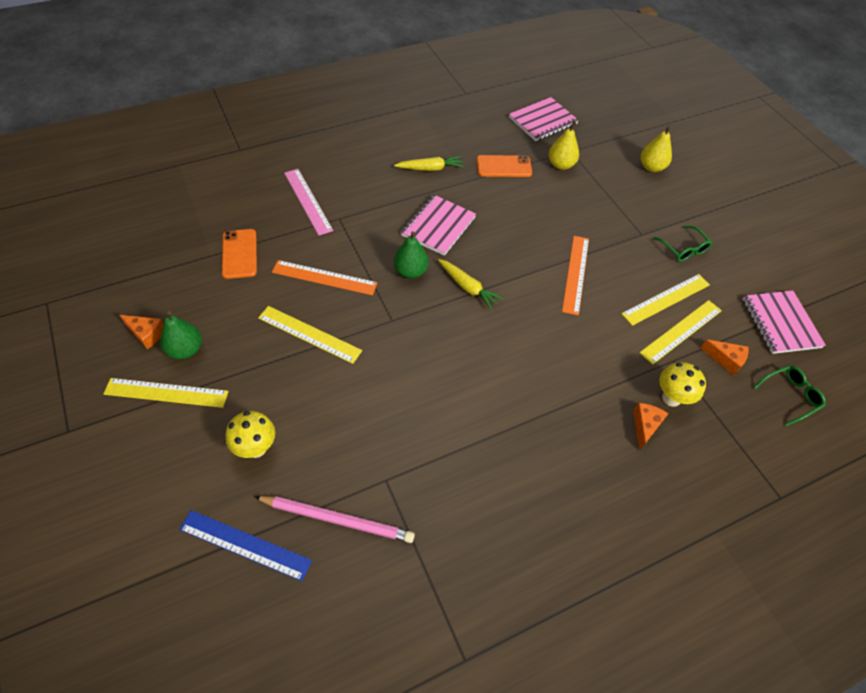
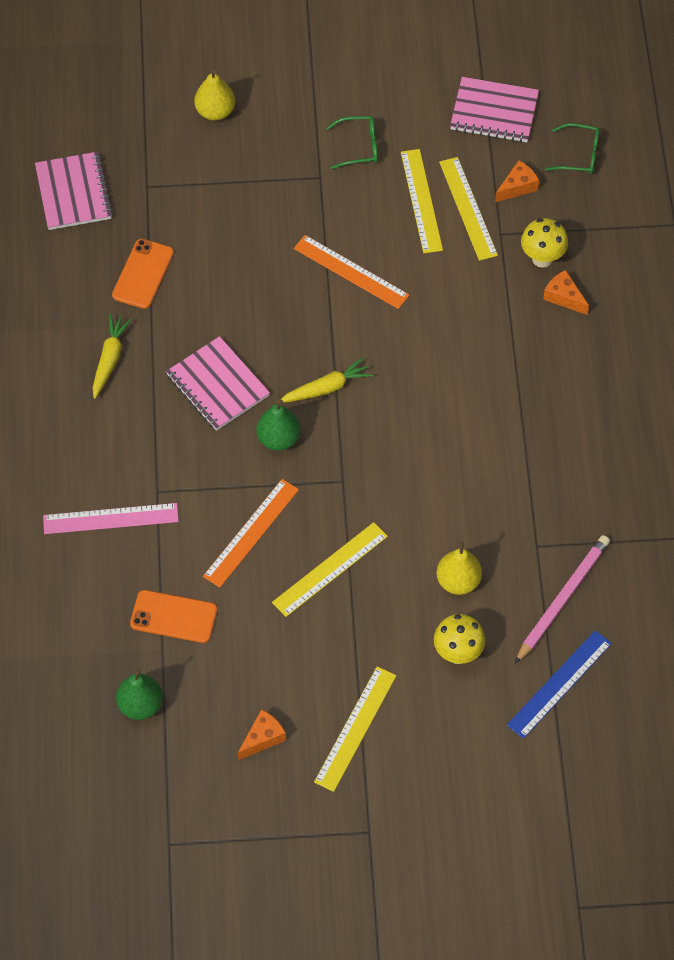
camera: 65 degrees left, 5 degrees up
green pear [160,311,202,359] -> green pear moved to [116,669,163,720]
yellow pear [549,121,579,170] -> yellow pear moved to [436,541,482,595]
green glasses [754,366,826,426] -> green glasses turned 105 degrees clockwise [545,123,600,174]

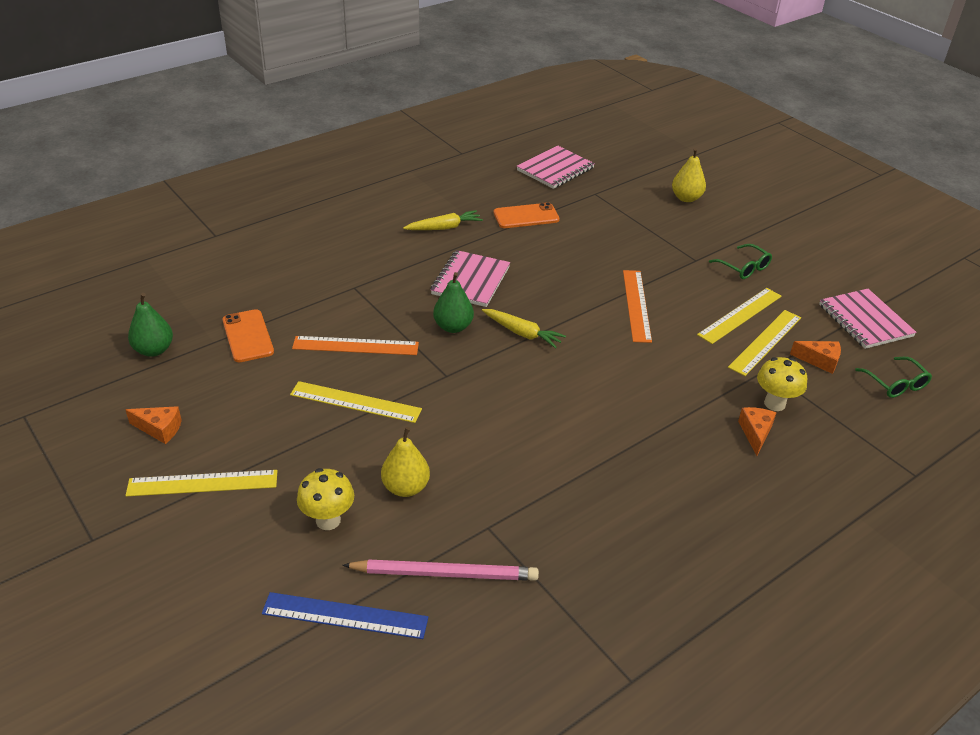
camera: 55 degrees right, 20 degrees down
pink ruler [43,503,179,534] -> none

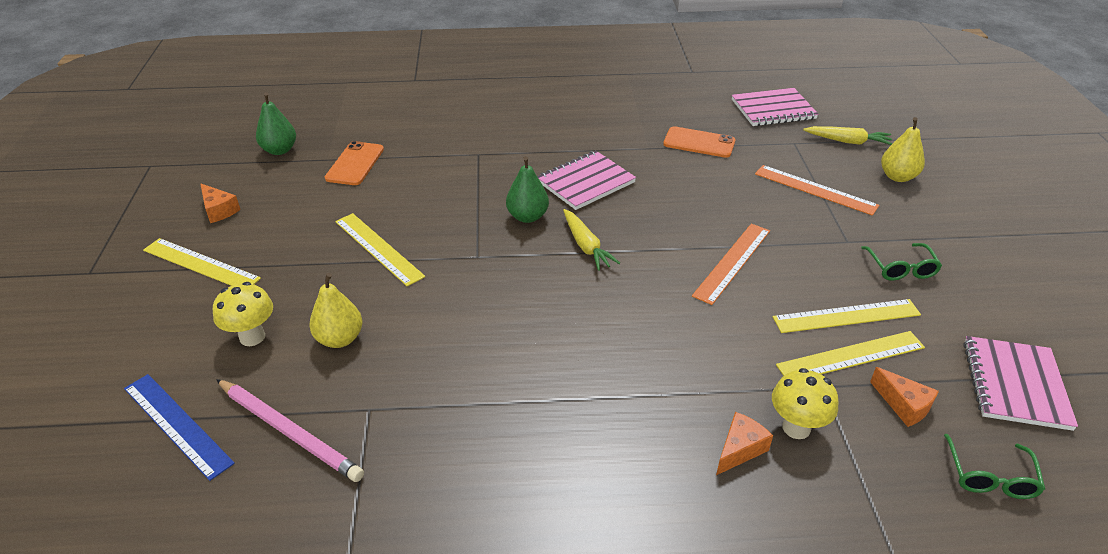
camera: 35 degrees right, 0 degrees up
orange ruler [292,336,419,355] -> orange ruler moved to [755,165,879,216]
yellow carrot [403,210,483,230] -> yellow carrot moved to [803,126,893,145]

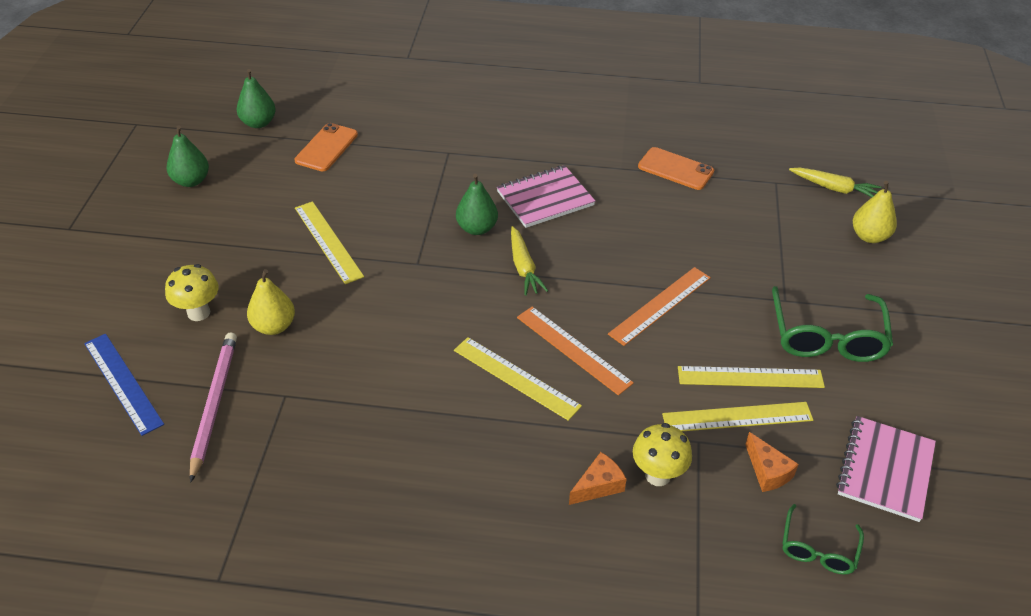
camera: 10 degrees right, 5 degrees up
yellow ruler [143,238,261,286] -> yellow ruler moved to [454,337,582,421]
orange cheese [200,183,240,223] -> green pear [167,126,209,187]
pink pencil [216,379,364,482] -> pink pencil turned 135 degrees counterclockwise [190,332,237,483]
pink notebook [732,88,819,126] -> none
orange ruler [755,165,879,216] -> orange ruler moved to [517,306,634,396]
green glasses [861,243,942,281] -> green glasses [772,286,893,362], size x1.77

